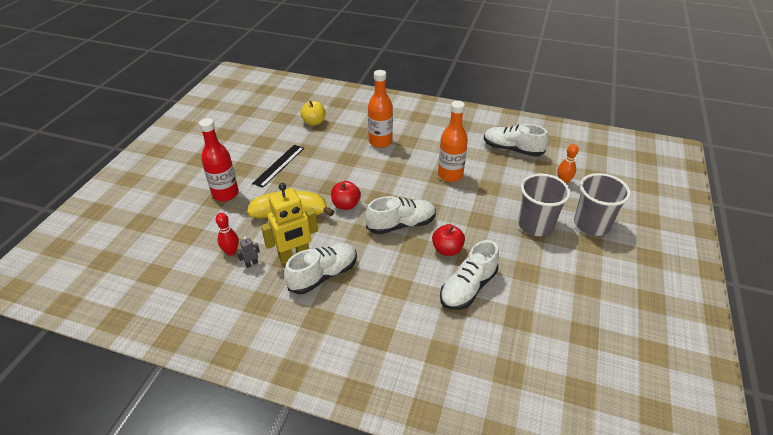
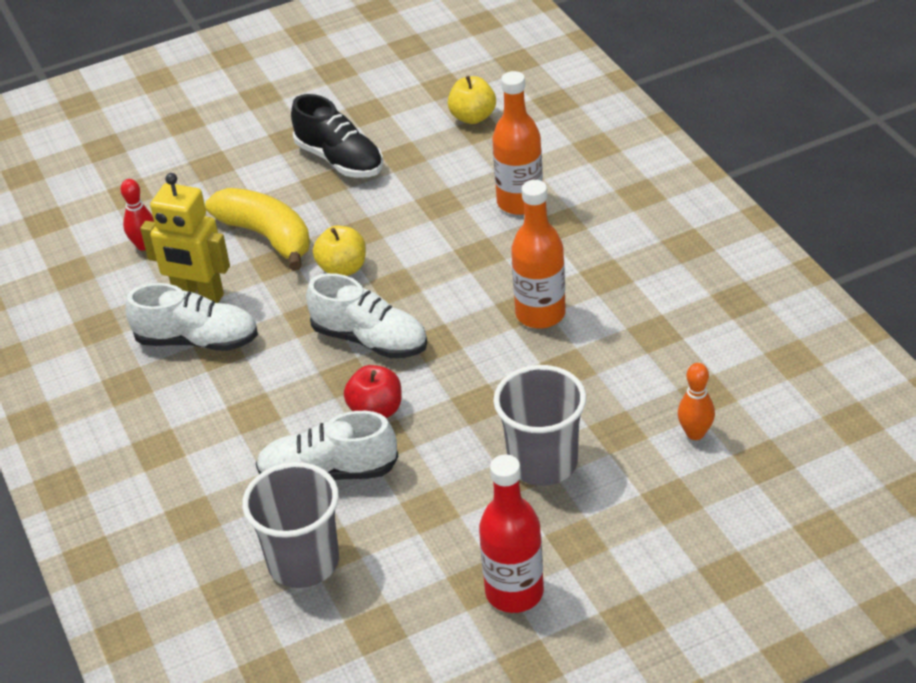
camera: 50 degrees right, 0 degrees up
red bottle [199,118,239,201] -> red bottle moved to [479,454,544,613]
grey robot [237,237,260,268] -> none
black ruler [252,145,304,188] -> black shoe [291,94,383,178]
red apple [331,181,361,210] -> yellow apple [313,226,366,276]
white shoe [484,124,548,157] -> none
grey cup [574,173,631,236] -> grey cup moved to [242,462,339,588]

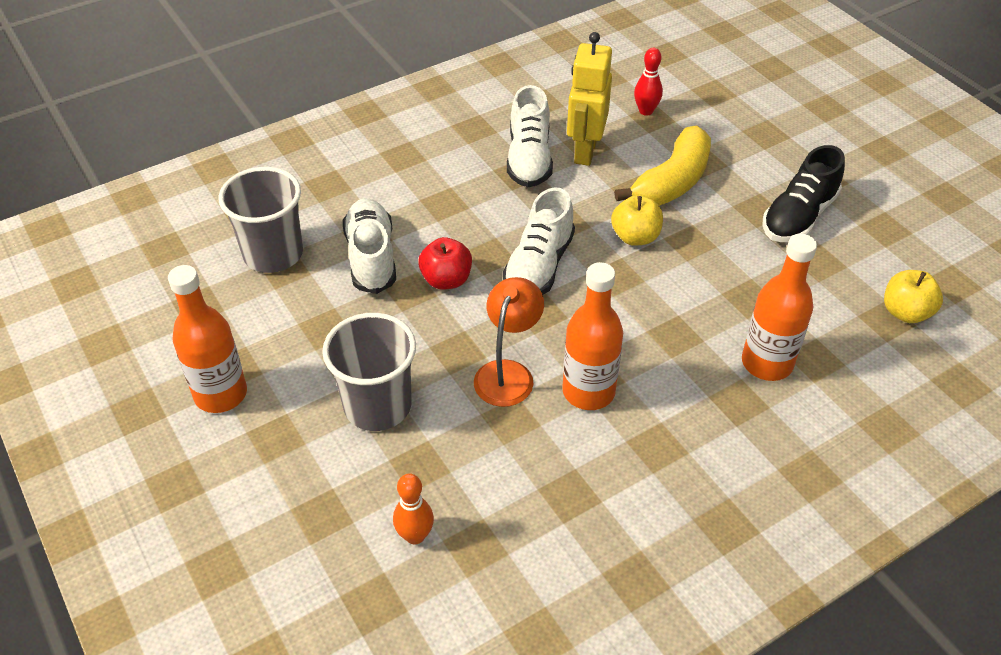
camera: 80 degrees right, 5 degrees up
red bottle [479,454,544,613] -> orange bottle [168,265,247,413]
none -> orange lamp [474,277,544,407]

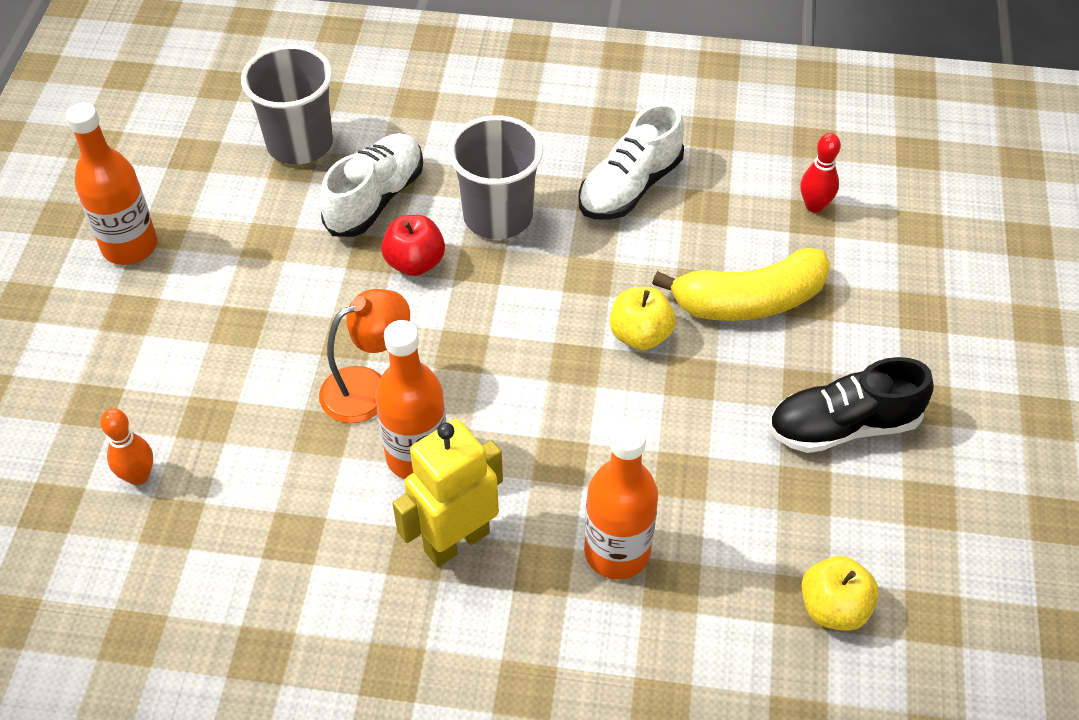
camera: 40 degrees right, 5 degrees up
grey cup [322,313,416,431] -> grey cup moved to [448,115,543,239]
white shoe [503,187,575,295] -> none
yellow robot [567,32,612,166] -> yellow robot moved to [393,419,503,567]

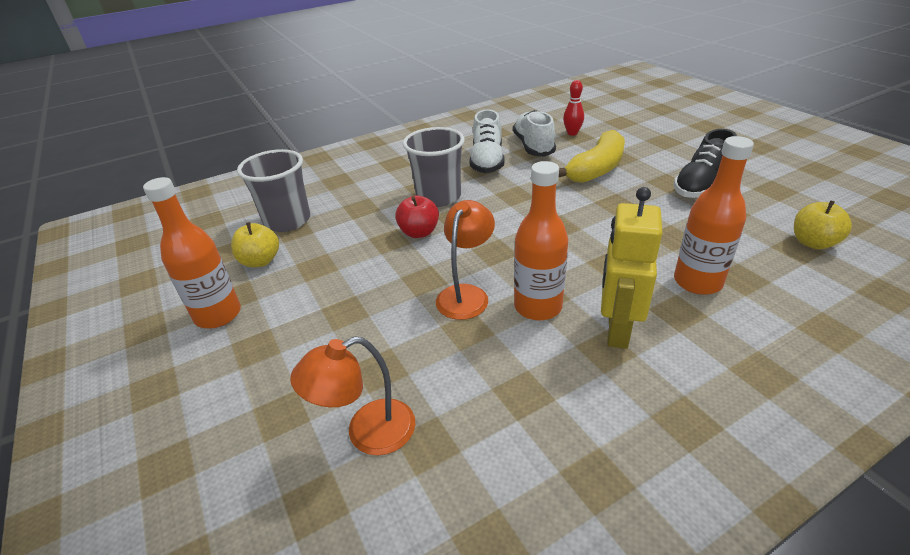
camera: 35 degrees left, 15 degrees down
orange bowling pin [100,408,153,485] -> orange lamp [290,336,415,456]
white shoe [320,133,423,237] -> white shoe moved to [513,110,556,157]
yellow apple [610,287,676,350] -> yellow apple moved to [231,222,279,268]

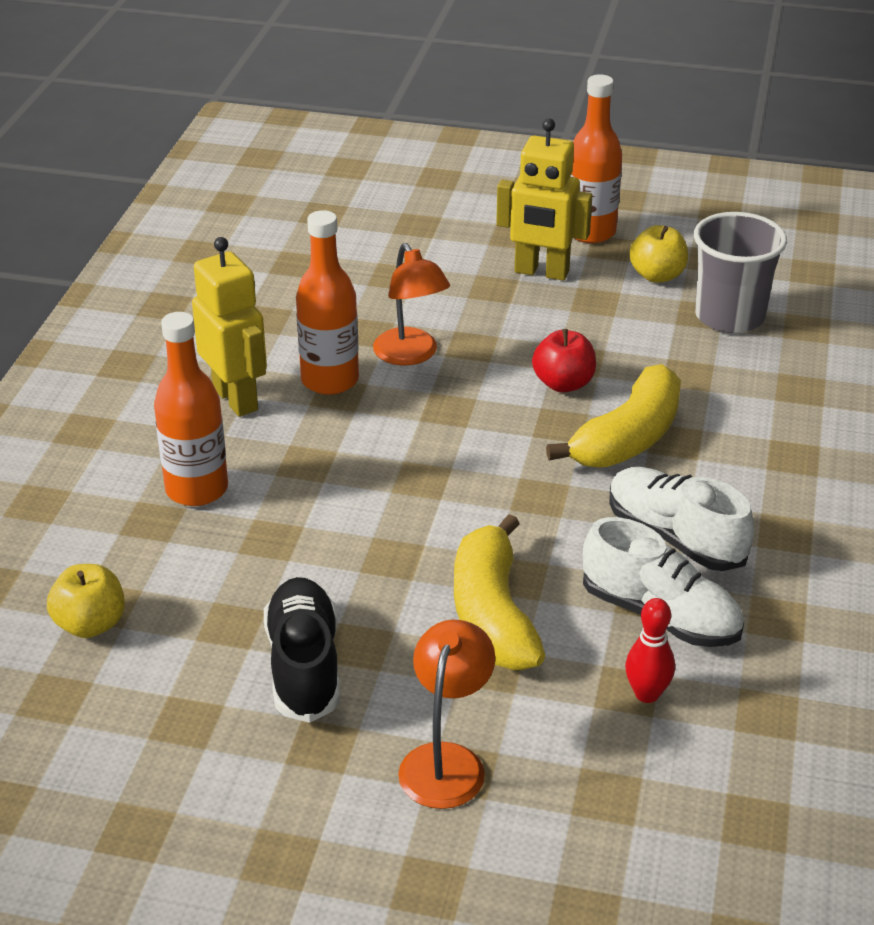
camera: 130 degrees right, 0 degrees up
orange lamp [290,336,415,456] -> orange lamp moved to [398,620,495,809]
grey cup [403,127,465,207] -> yellow banana [546,364,681,468]
none -> yellow robot [496,118,592,281]

